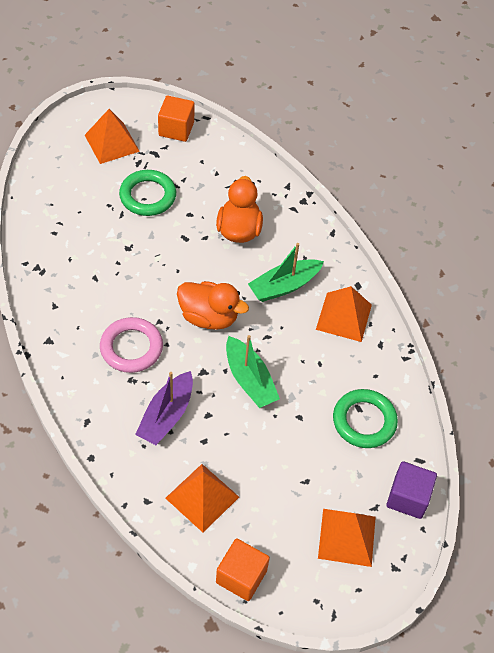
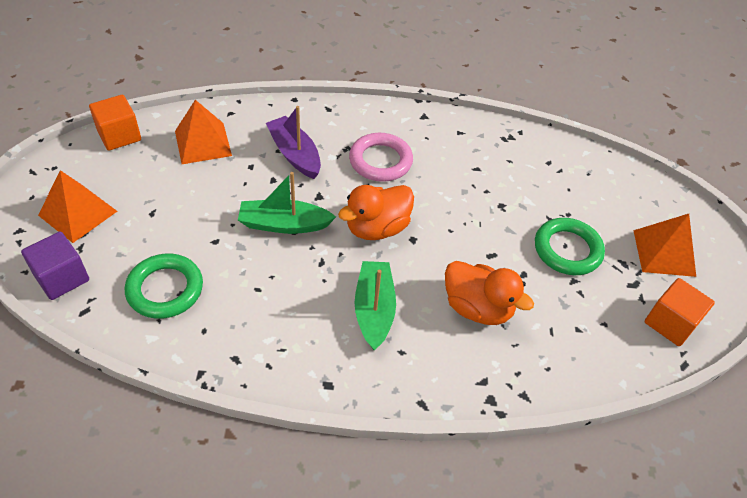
camera: 120 degrees right, 5 degrees down
orange pyramid [316,286,372,342] -> none

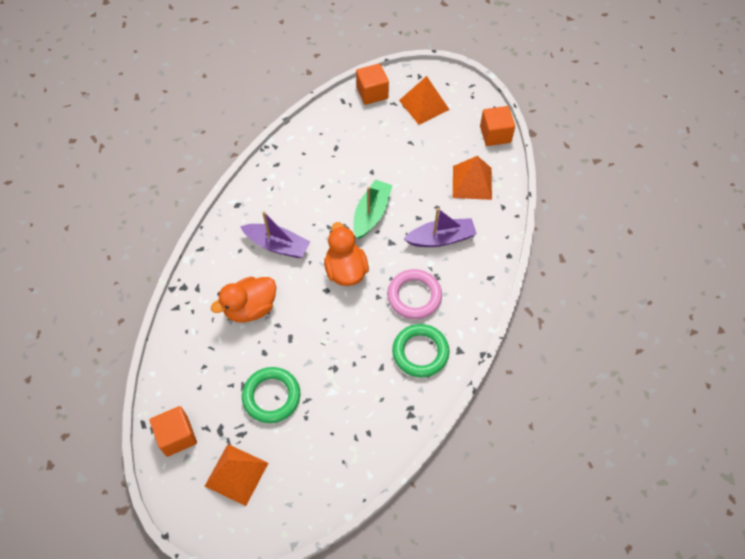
camera: 115 degrees right, 10 degrees up
purple cube [21,231,89,300] -> orange cube [356,63,389,105]
green ring [125,254,203,319] -> green ring moved to [392,324,449,377]
green boat [355,261,396,350] -> purple boat [240,211,310,258]

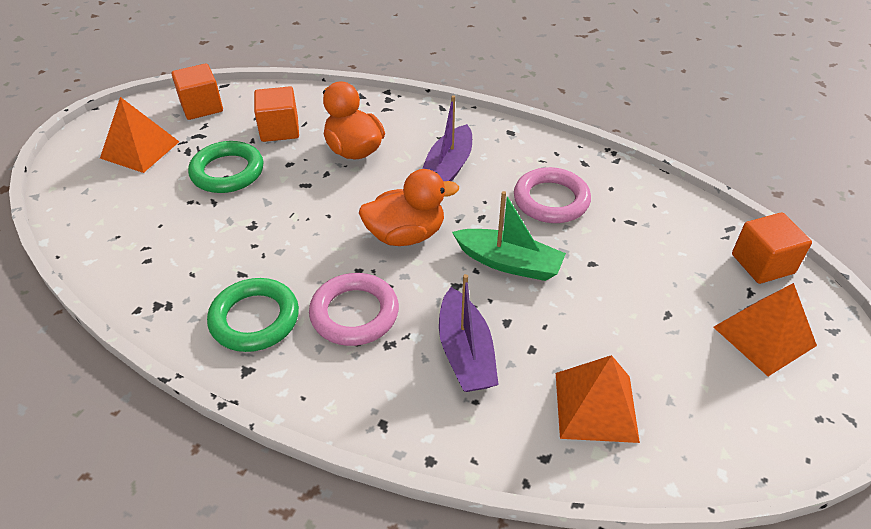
camera: 90 degrees right, 15 degrees down
orange cube [480,106,515,146] -> orange cube moved to [254,86,299,142]
none -> pink ring [514,167,591,223]

